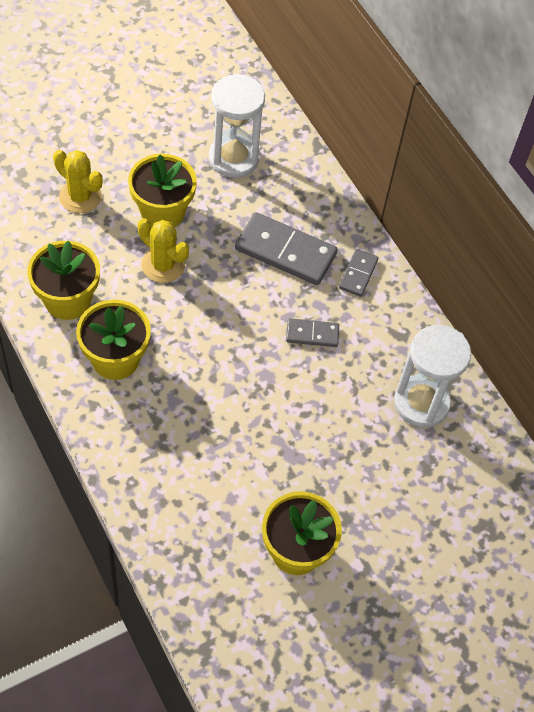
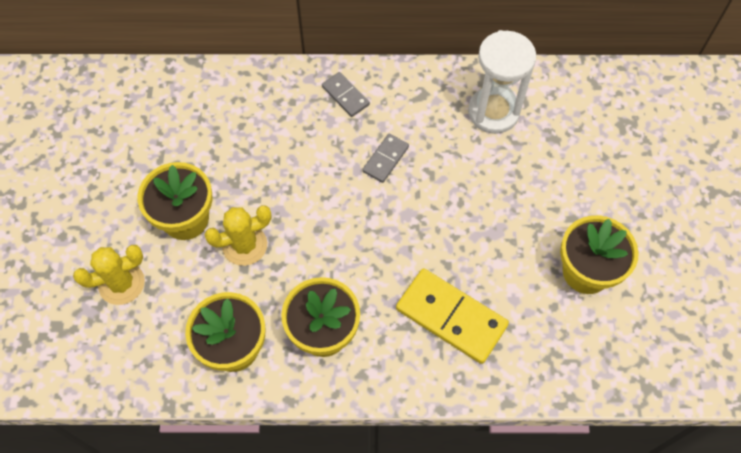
camera: 55 degrees left, 5 degrees up
white hourglass [209,74,265,178] -> none
grey domino [235,212,337,285] -> none
none -> yellow domino [396,268,509,364]

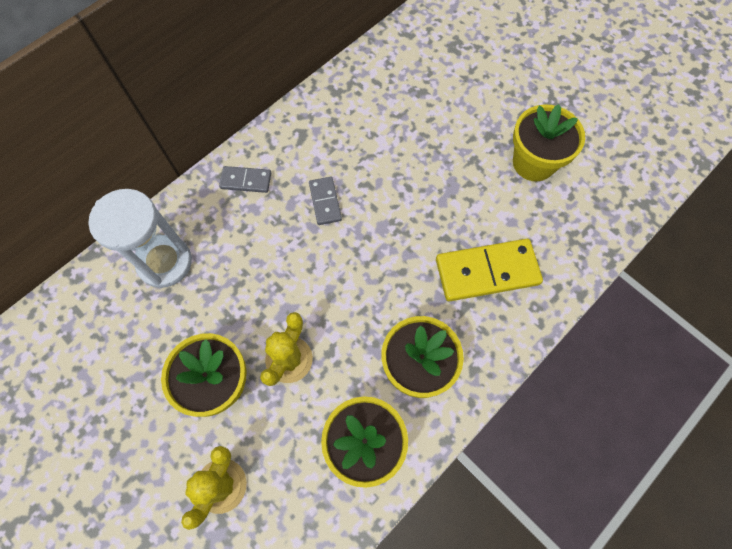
camera: 45 degrees left, 5 degrees up
white hourglass [468,30,536,134] -> white hourglass moved to [88,189,192,288]

